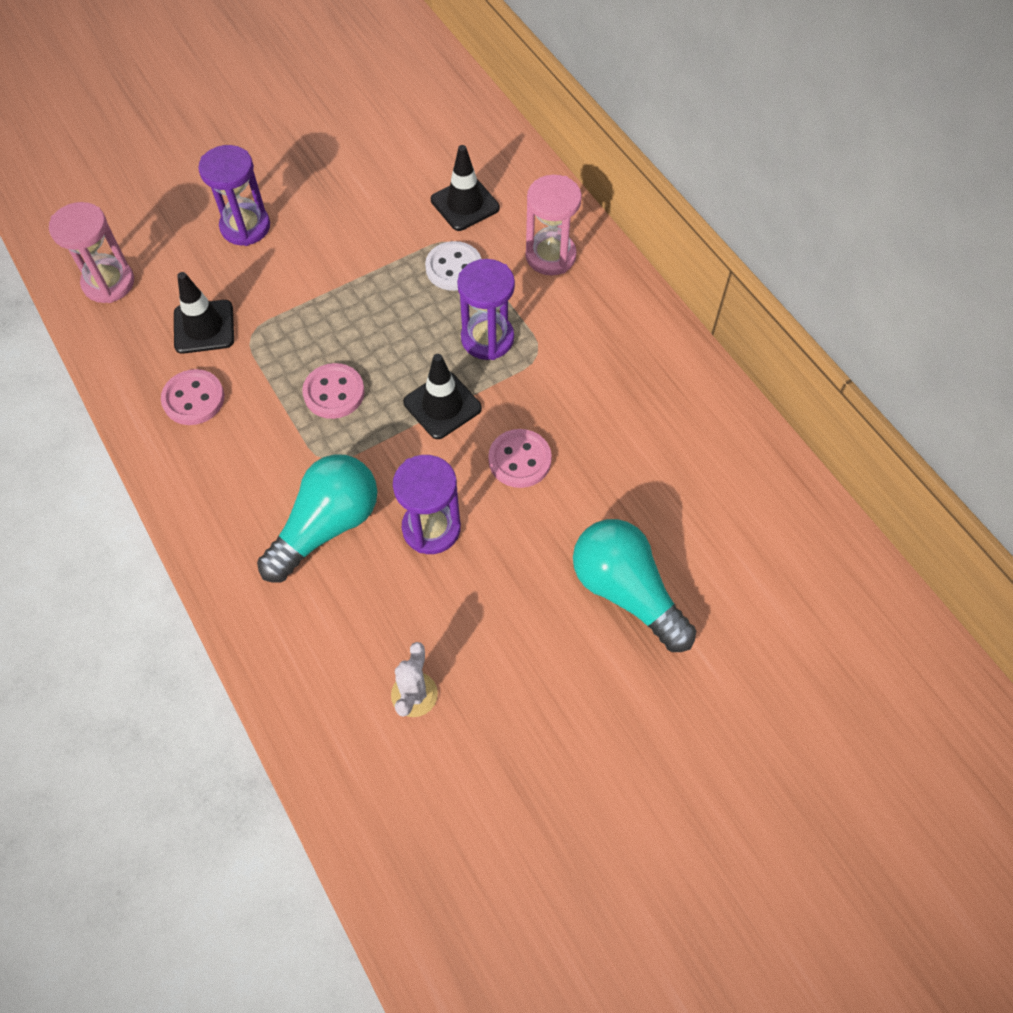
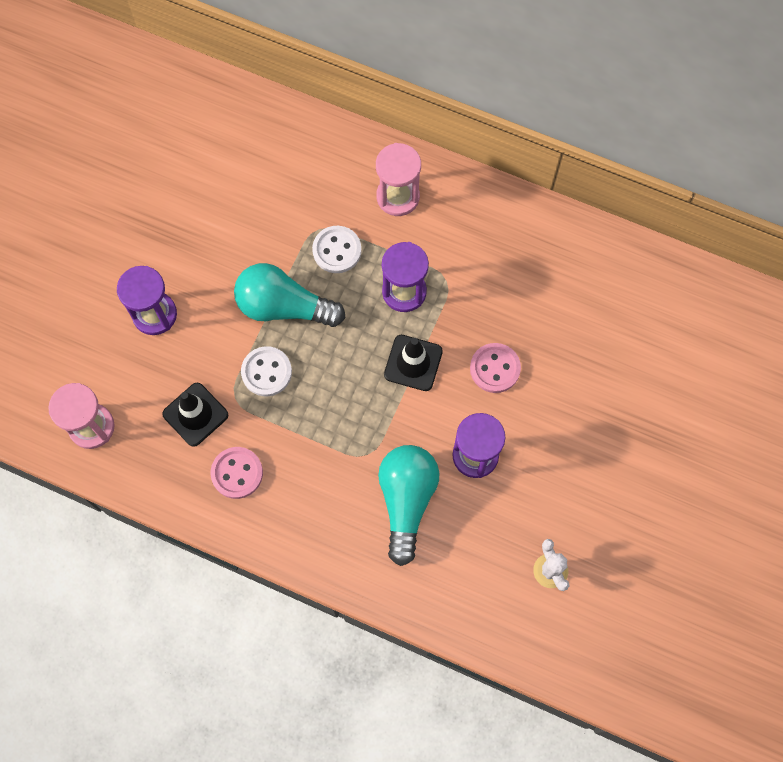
camera: 35 degrees left, 10 degrees up
pink button [302,363,365,419] -> none
black traffic cone [431,145,500,231] -> none
turquoise light bulb [573,519,696,652] -> turquoise light bulb moved to [234,263,345,327]
none -> white button [241,346,292,396]

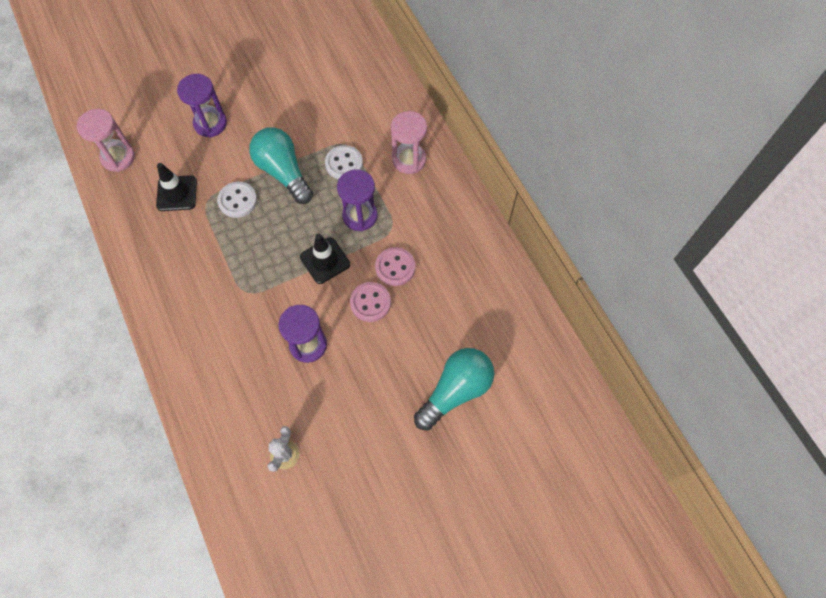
camera: 40 degrees right, 5 degrees down
pink button [211,447,263,499] -> pink button moved to [375,247,415,286]
turquoise light bulb [378,445,439,566] -> turquoise light bulb moved to [414,348,494,430]

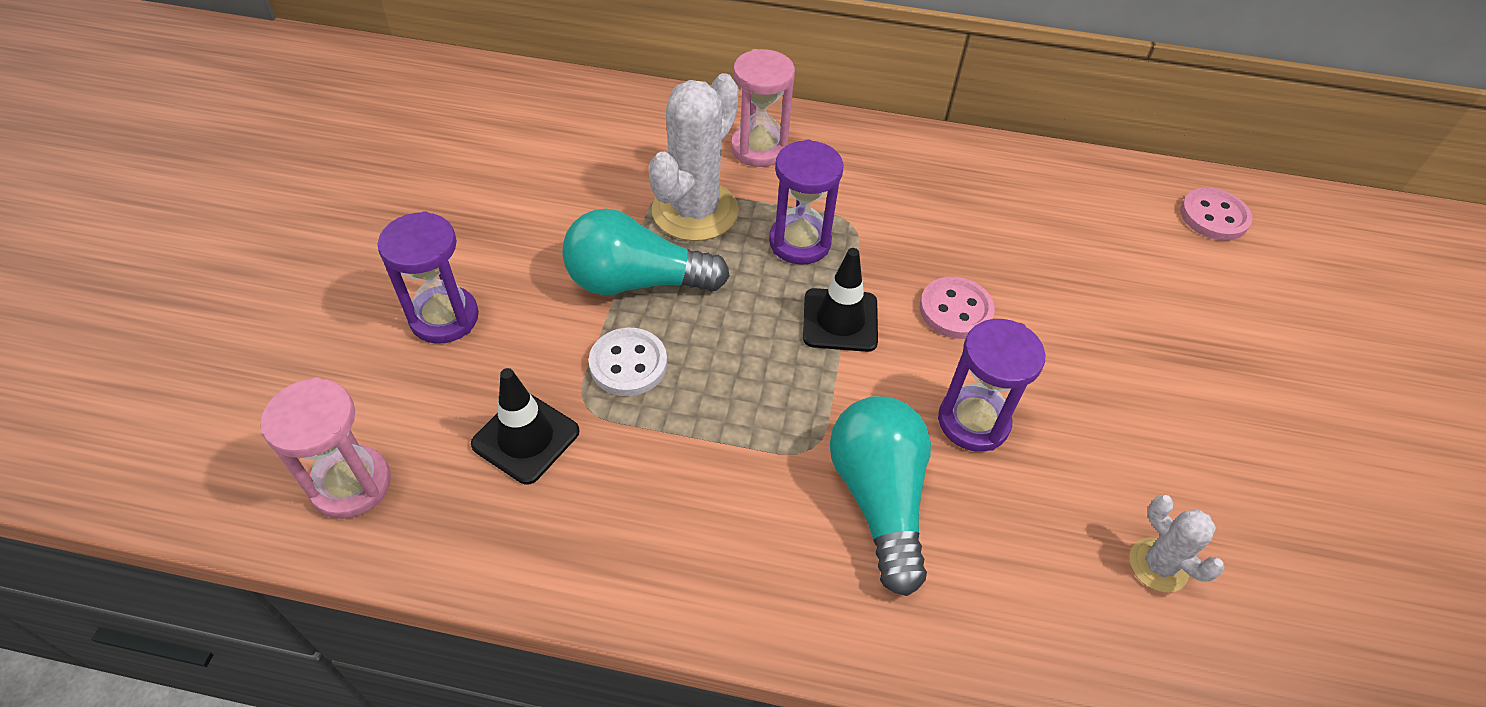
camera: 55 degrees left, 15 degrees down
white button [325,145,363,179] -> white cactus [648,73,739,241]
pink button [375,247,415,286] -> pink button moved to [1180,188,1253,241]
turquoise light bulb [414,348,494,430] -> turquoise light bulb moved to [830,396,931,596]

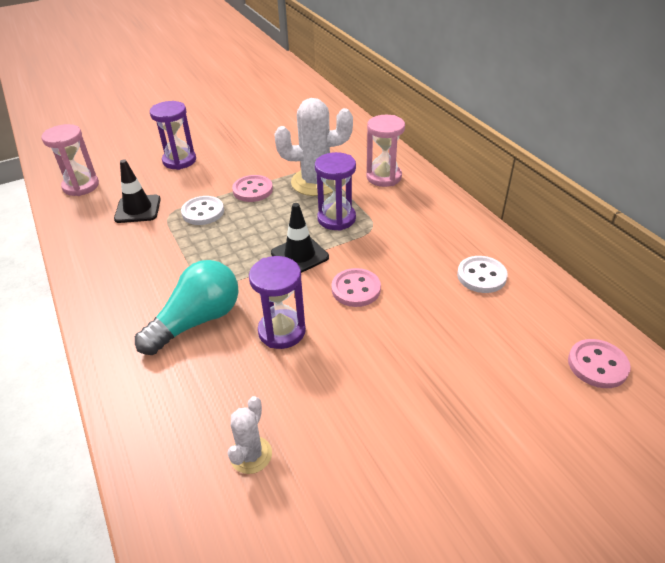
camera: 55 degrees right, 10 degrees down
turquoise light bulb [562,209,730,295] -> pink button [232,175,273,202]
none -> white button [457,256,508,293]

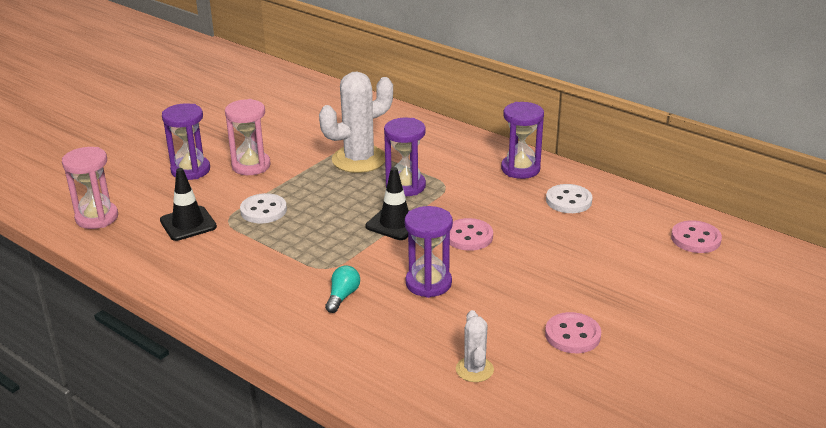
camera: 25 degrees left, 10 degrees down
turquoise light bulb [135,260,239,355] -> turquoise light bulb [325,265,360,313], size x0.48
pink button [232,175,273,202] -> pink button moved to [545,312,601,353]
pink hourglass [366,115,405,187] -> pink hourglass moved to [225,99,271,175]
none -> purple hourglass [501,102,544,179]

